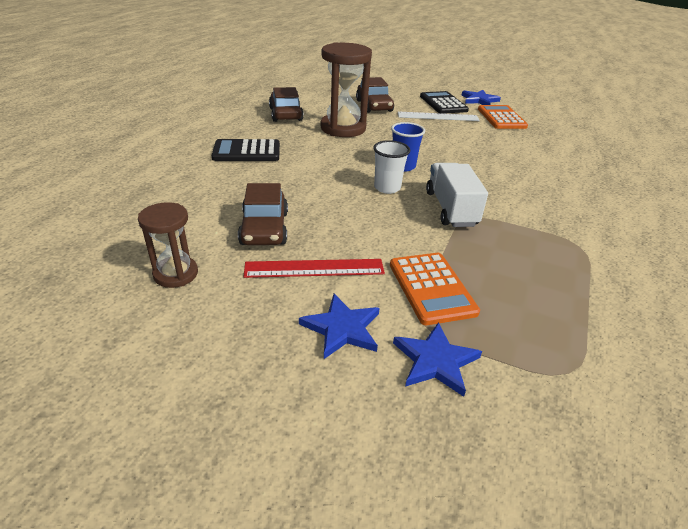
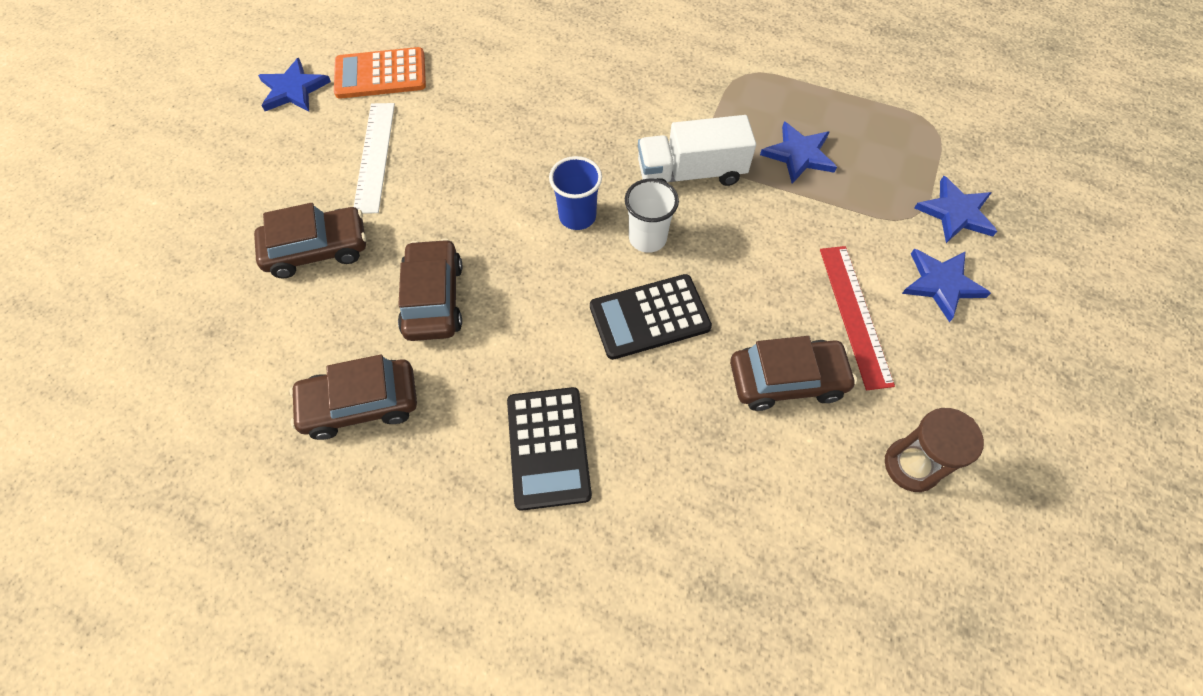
camera: 90 degrees left, 25 degrees up
brown hourglass [320,42,372,137] -> brown car [398,238,462,341]
orange calculator [390,253,480,325] -> none
black calculator [420,91,469,114] -> black calculator moved to [590,274,712,360]
none -> blue star [760,121,837,184]

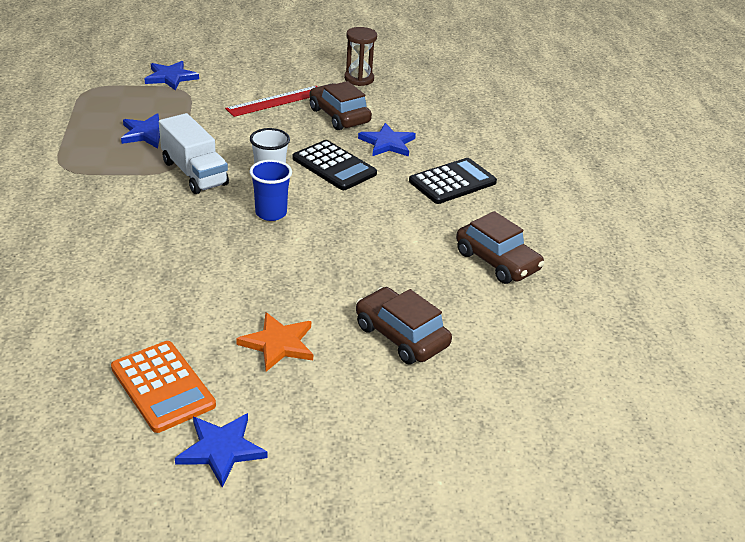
camera: 120 degrees left, 25 degrees down
white ruler [354,103,395,214] -> orange star [236,312,313,372]
brown car [398,238,462,341] -> none
blue star [902,249,991,322] -> blue star moved to [358,123,416,156]

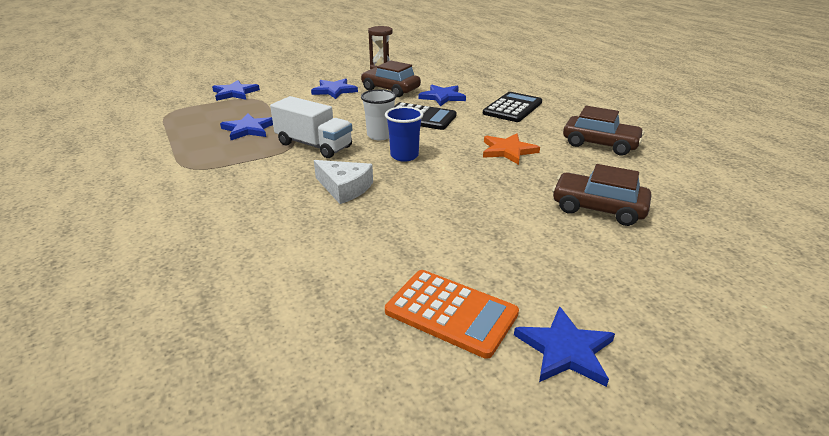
camera: 20 degrees left, 5 degrees down
red ruler [225,86,318,117] -> blue star [311,78,358,99]
orange star [236,312,313,372] -> orange star moved to [483,134,540,165]
none -> white cheese [314,160,373,204]

